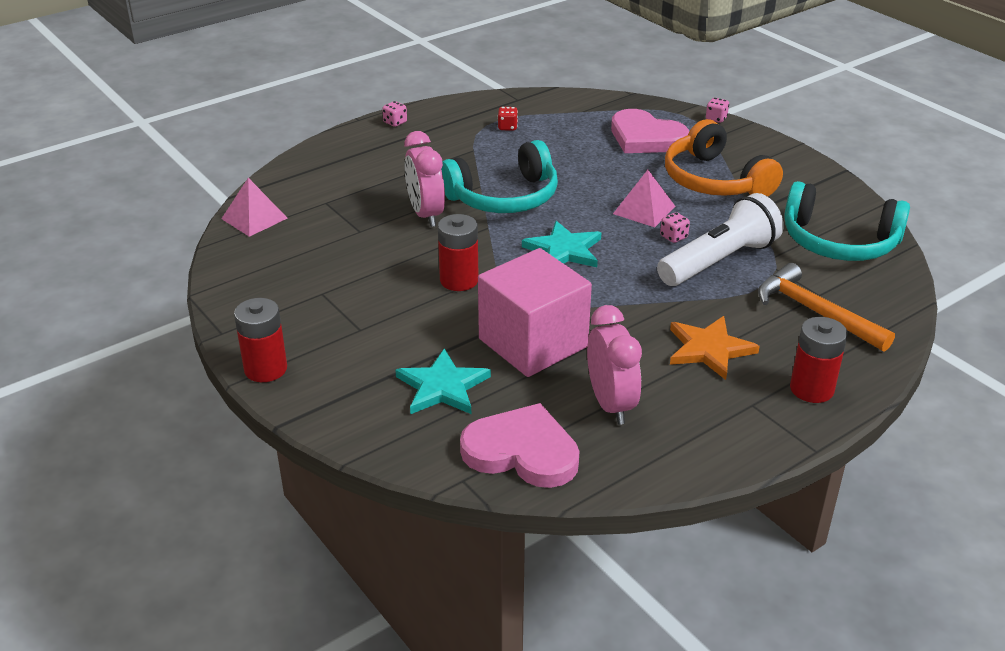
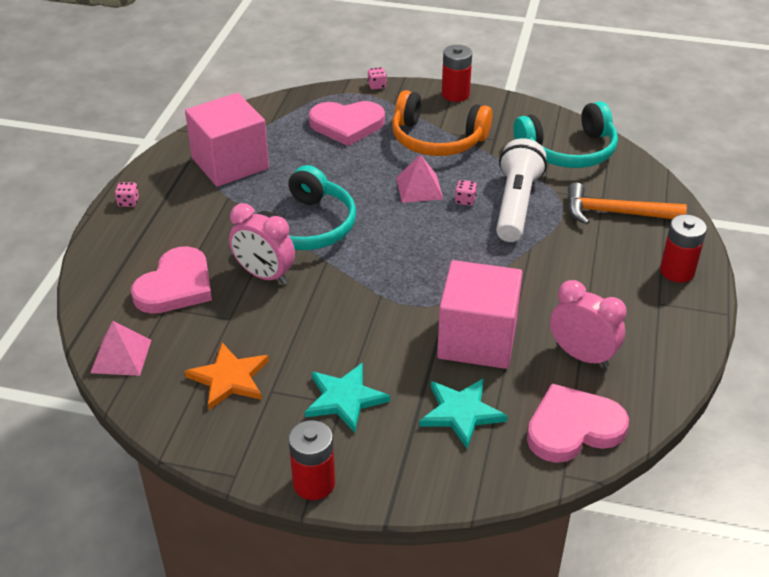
camera: 40 degrees left, 5 degrees up
red battery [438,214,478,291] -> red battery moved to [442,45,472,102]
red dice [498,107,518,131] -> pink cube [185,93,269,187]
turquoise star [522,221,601,267] -> turquoise star moved to [305,363,390,433]
orange star [670,316,760,380] -> orange star moved to [184,343,269,410]
none -> pink heart [131,246,212,314]

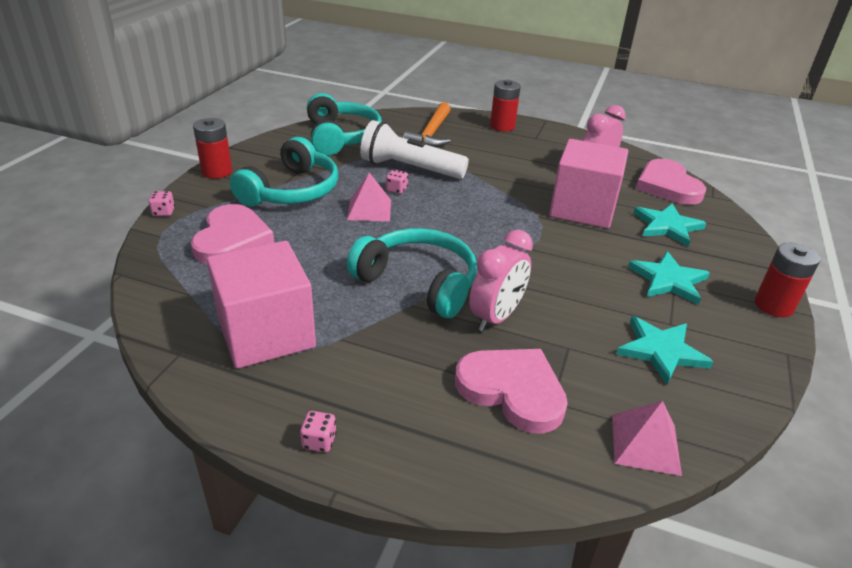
camera: 85 degrees left, 5 degrees down
orange star [184,343,269,410] -> turquoise star [616,316,713,385]
orange headphones [392,90,492,156] -> turquoise headphones [230,137,338,206]

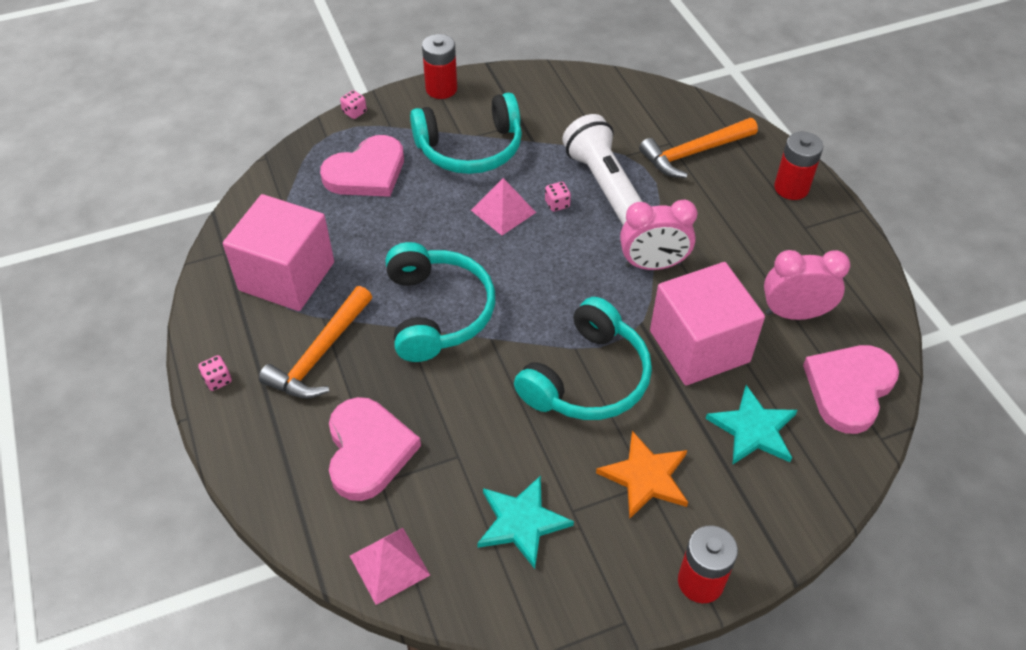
camera: 50 degrees right, 15 degrees up
turquoise headphones [307,93,382,155] -> turquoise headphones moved to [514,297,652,420]
pink clock [469,230,533,331] -> pink clock moved to [620,199,697,270]
turquoise star [628,251,710,305] -> orange star [596,431,688,519]
none -> orange hammer [259,286,372,399]

